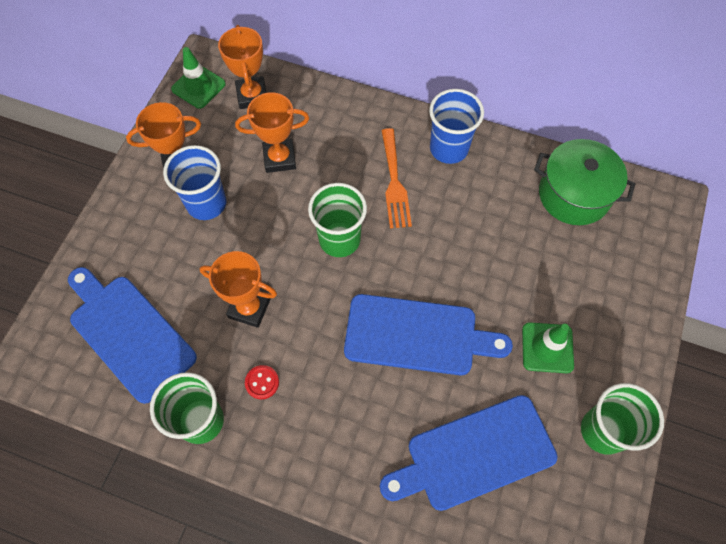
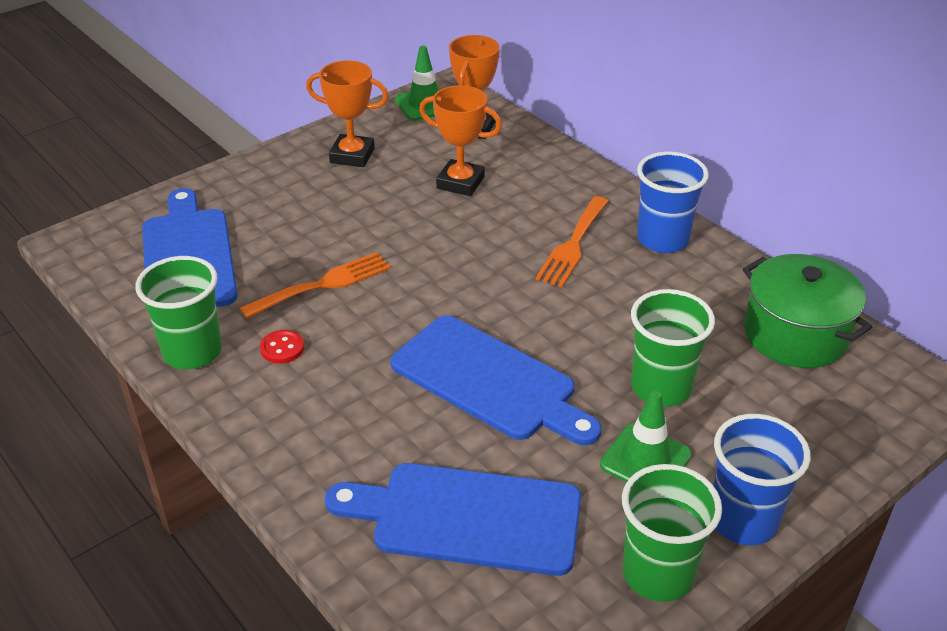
camera: 30 degrees right, 25 degrees down
blue cup [163,145,226,220] -> blue cup moved to [713,414,811,545]
orange trophy [199,251,277,328] -> orange fork [239,252,391,319]
green cup [308,183,367,257] -> green cup moved to [631,289,715,407]

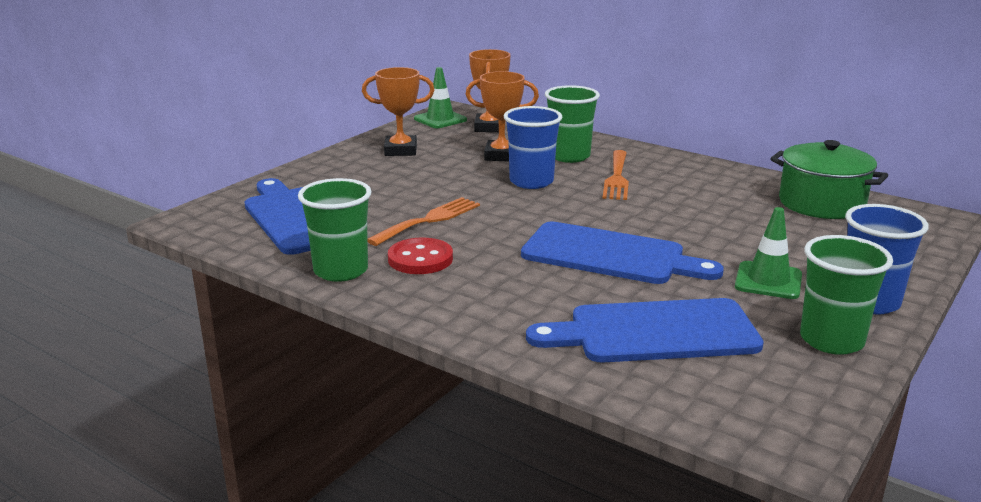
camera: 15 degrees left, 15 degrees down
red button [260,330,304,364] -> red button [388,237,453,274], size x1.66
green cup [631,289,715,407] -> green cup moved to [545,85,600,163]
blue cup [637,152,709,253] -> blue cup moved to [504,106,562,189]

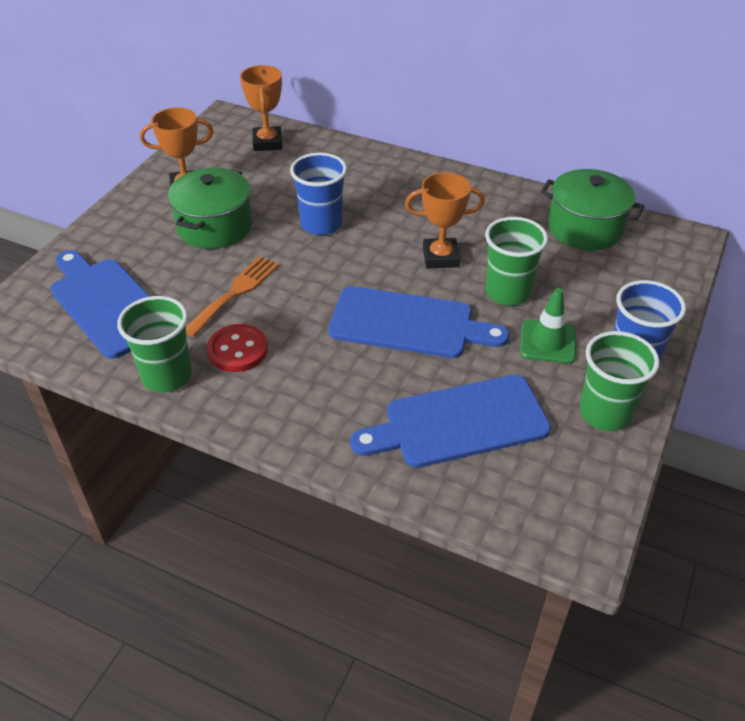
camera: 10 degrees left, 20 degrees up
green traffic cone [414,67,467,128] -> none
orange trophy [466,71,539,162] -> orange trophy moved to [405,172,485,269]
green cup [545,85,600,163] -> green cup moved to [485,217,548,305]
orange fork [602,150,629,200] -> none
none -> green pot [168,168,252,249]

